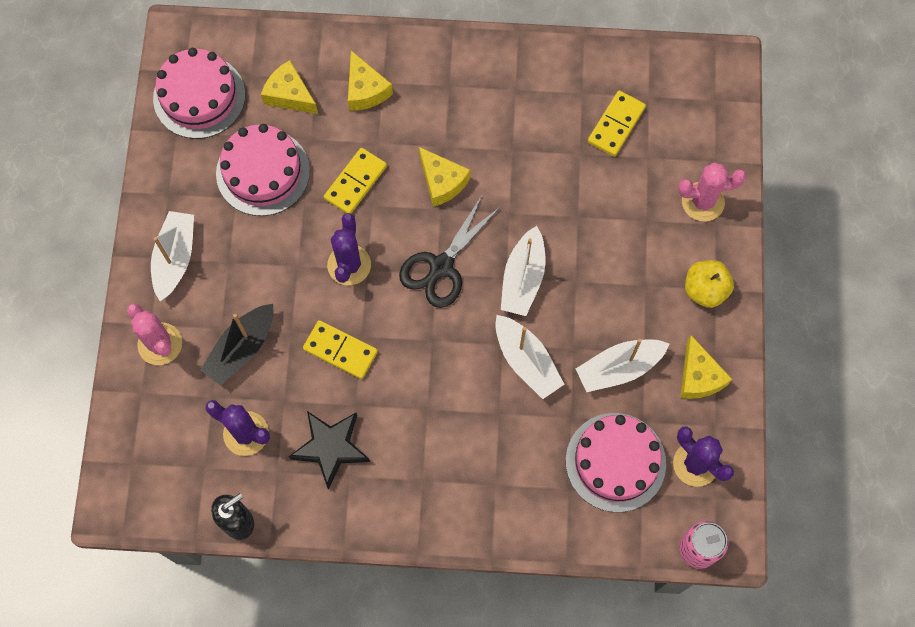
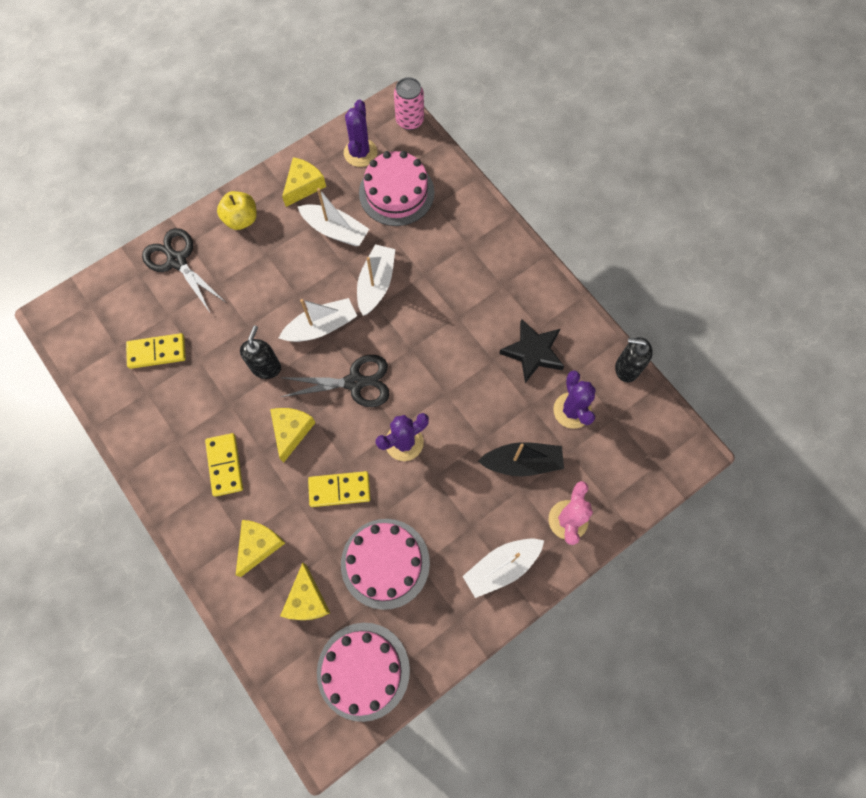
camera: 130 degrees left, 0 degrees up
yellow domino [303,320,378,379] -> yellow domino moved to [205,433,243,497]
pink cactus [678,162,747,221] -> black scissors [142,228,225,314]
none -> black soap dispenser [240,326,281,379]

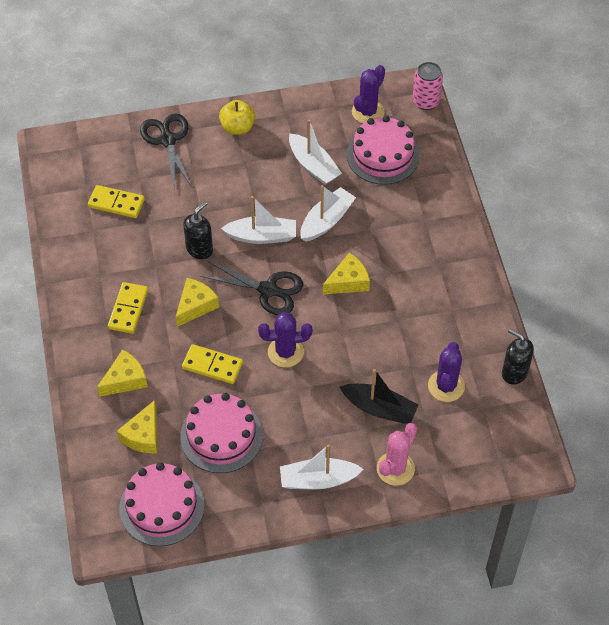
camera: 25 degrees right, 15 degrees down
yellow cheese [282,157,326,207] -> yellow cheese moved to [323,253,370,295]
black star [499,319,564,383] -> none

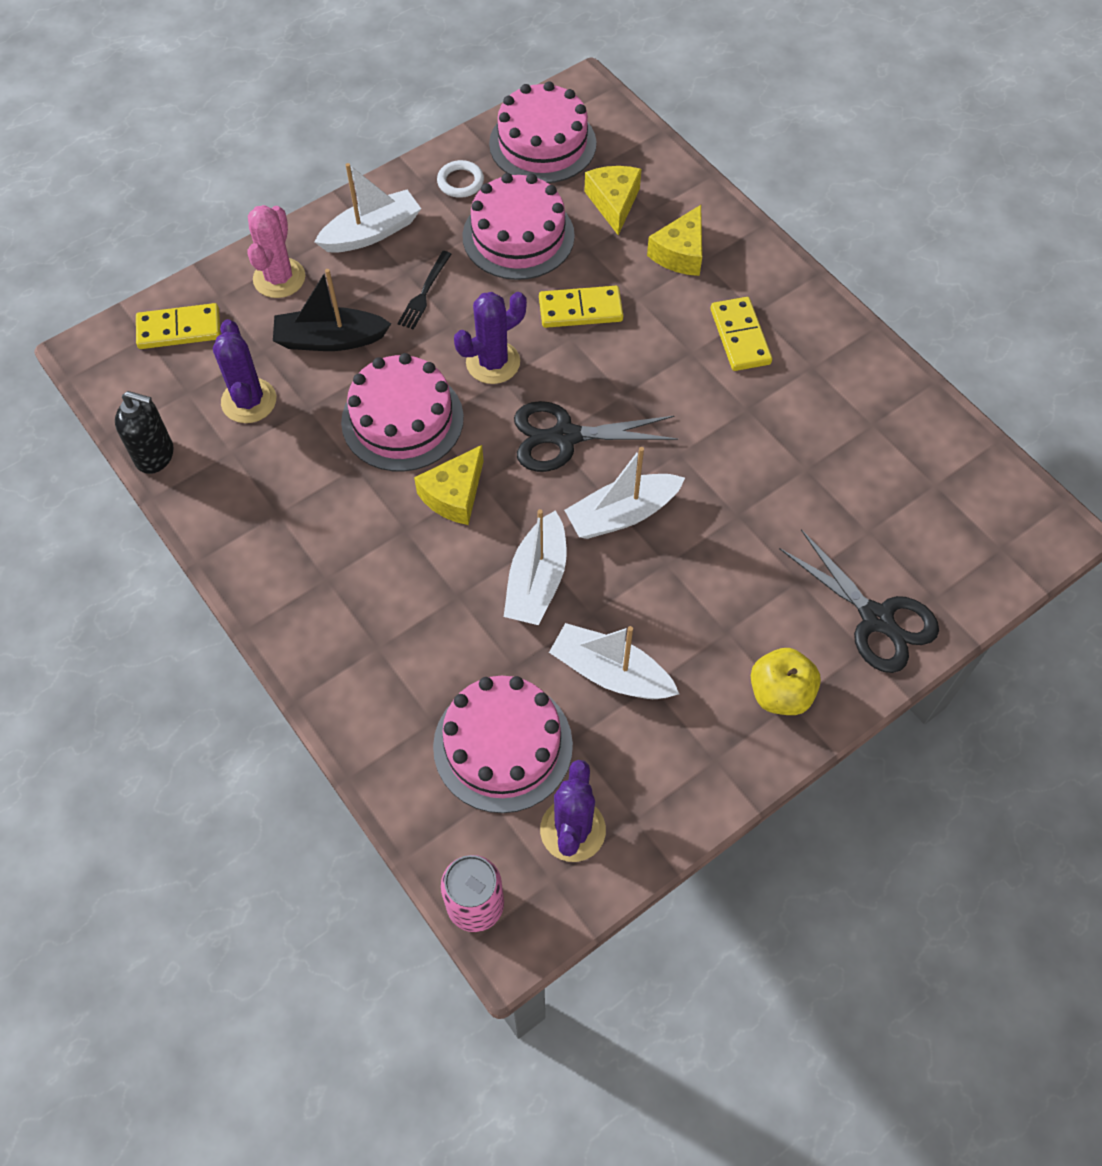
camera: 155 degrees right, 5 degrees up
yellow domino [88,185,145,218] -> yellow domino moved to [136,303,220,349]
yellow cheese [176,278,219,327] -> none
black soap dispenser [183,201,213,259] -> none
none -> pink cake [341,353,464,472]
none -> black fork [397,251,451,330]
none -> white ring [437,160,484,198]

